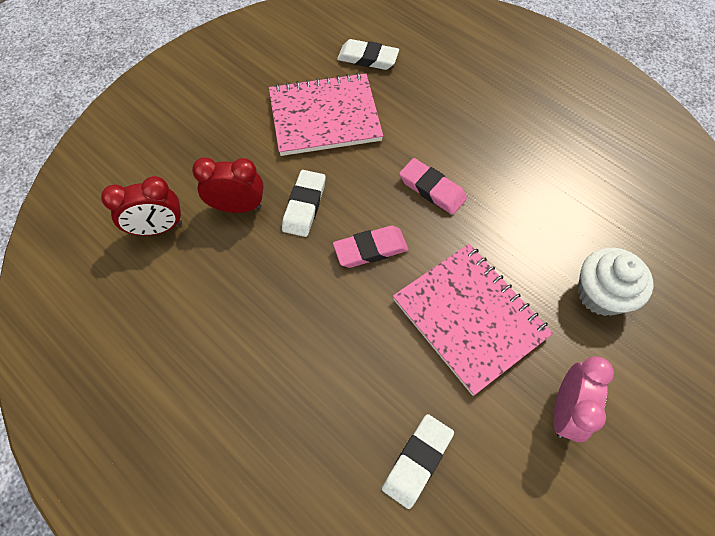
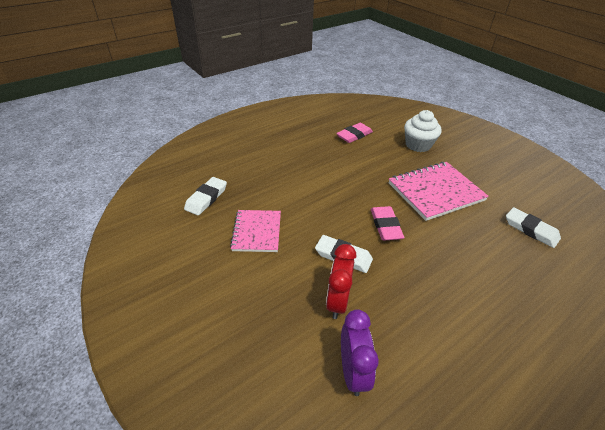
camera: 80 degrees left, 20 degrees down
red clock [101,176,182,236] -> purple clock [341,309,379,396]
pink notebook [269,73,383,156] -> pink notebook [230,210,281,252], size x0.64
pink eraser [399,158,467,215] -> pink eraser moved to [336,123,373,143]
pink clock [553,356,614,442] -> none

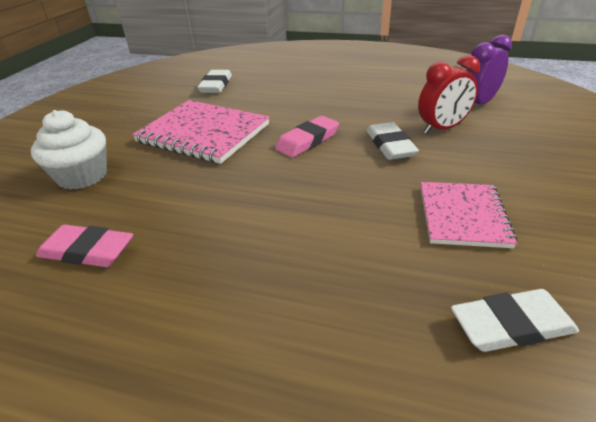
camera: 125 degrees left, 5 degrees down
pink notebook [230,210,281,252] -> pink notebook turned 45 degrees counterclockwise [421,182,517,248]

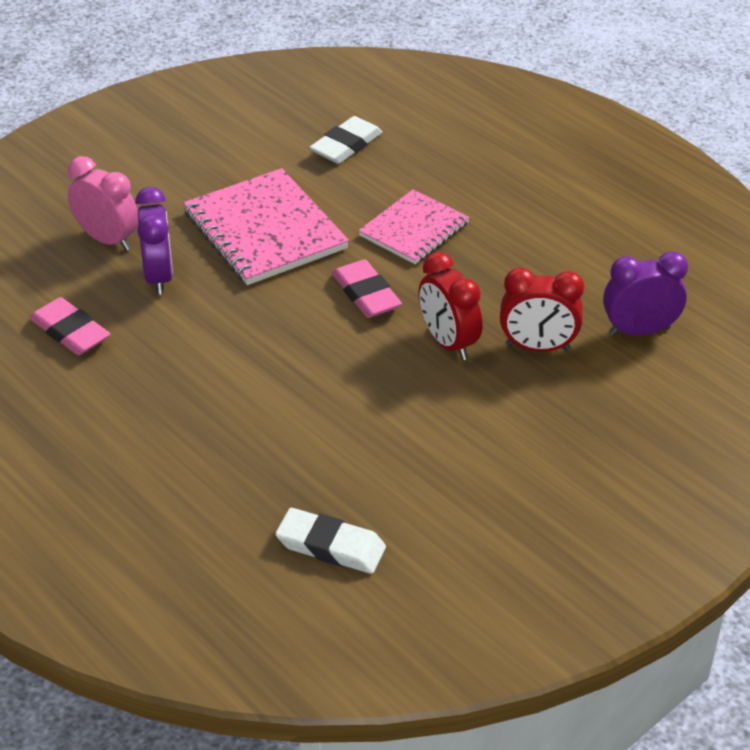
camera: 30 degrees right, 5 degrees up
white cupcake [31,110,107,190] -> pink clock [68,156,138,250]
pink eraser [275,116,339,157] -> pink eraser turned 75 degrees clockwise [332,259,402,318]
white eraser [367,122,419,160] -> red clock [418,252,482,360]
pink notebook [421,182,517,248] -> pink notebook moved to [358,189,469,264]
none -> purple clock [135,187,173,295]

